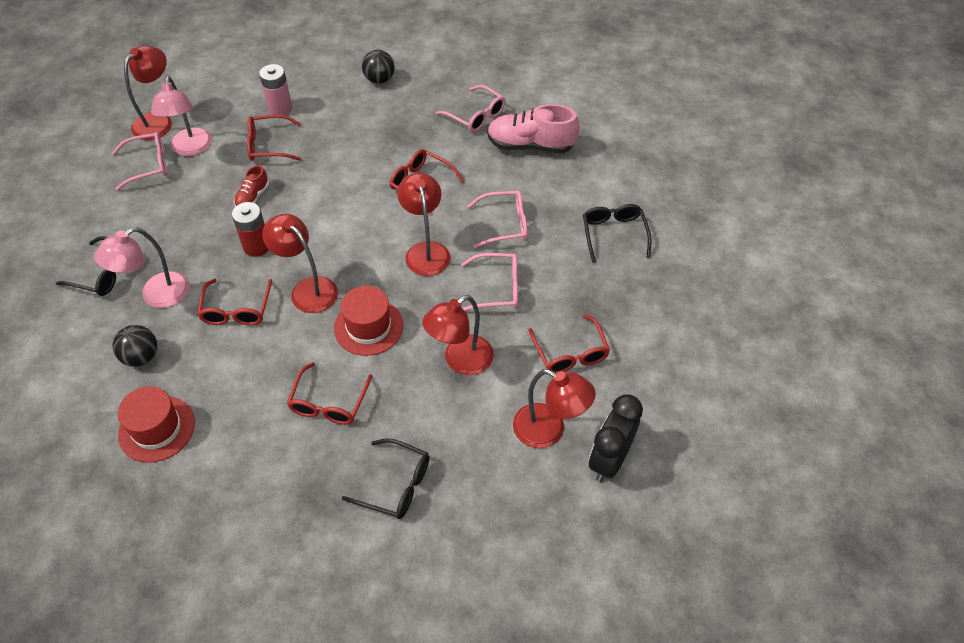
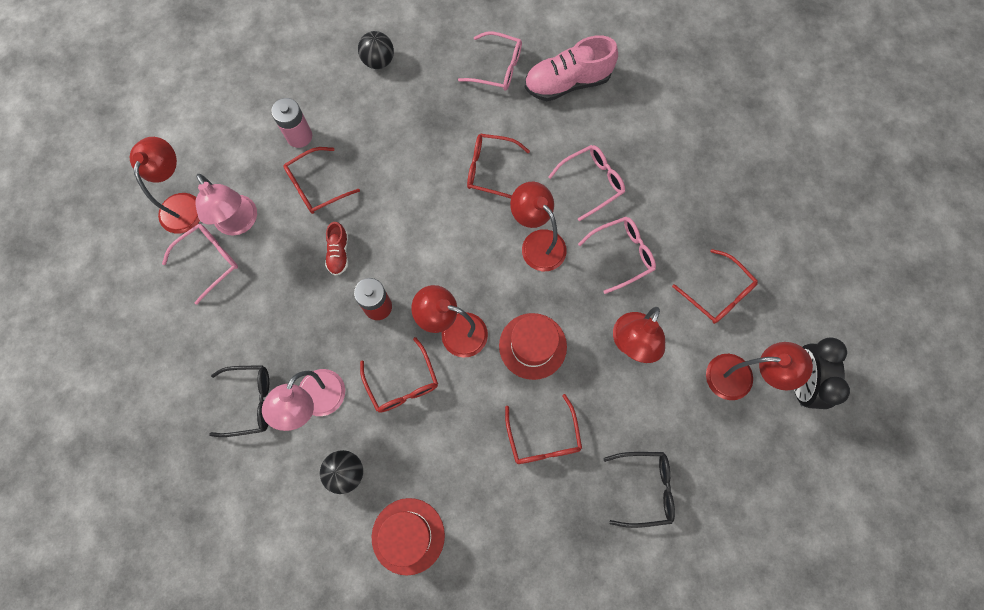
camera: 25 degrees left, 20 degrees up
black glasses [583,204,652,263] -> none

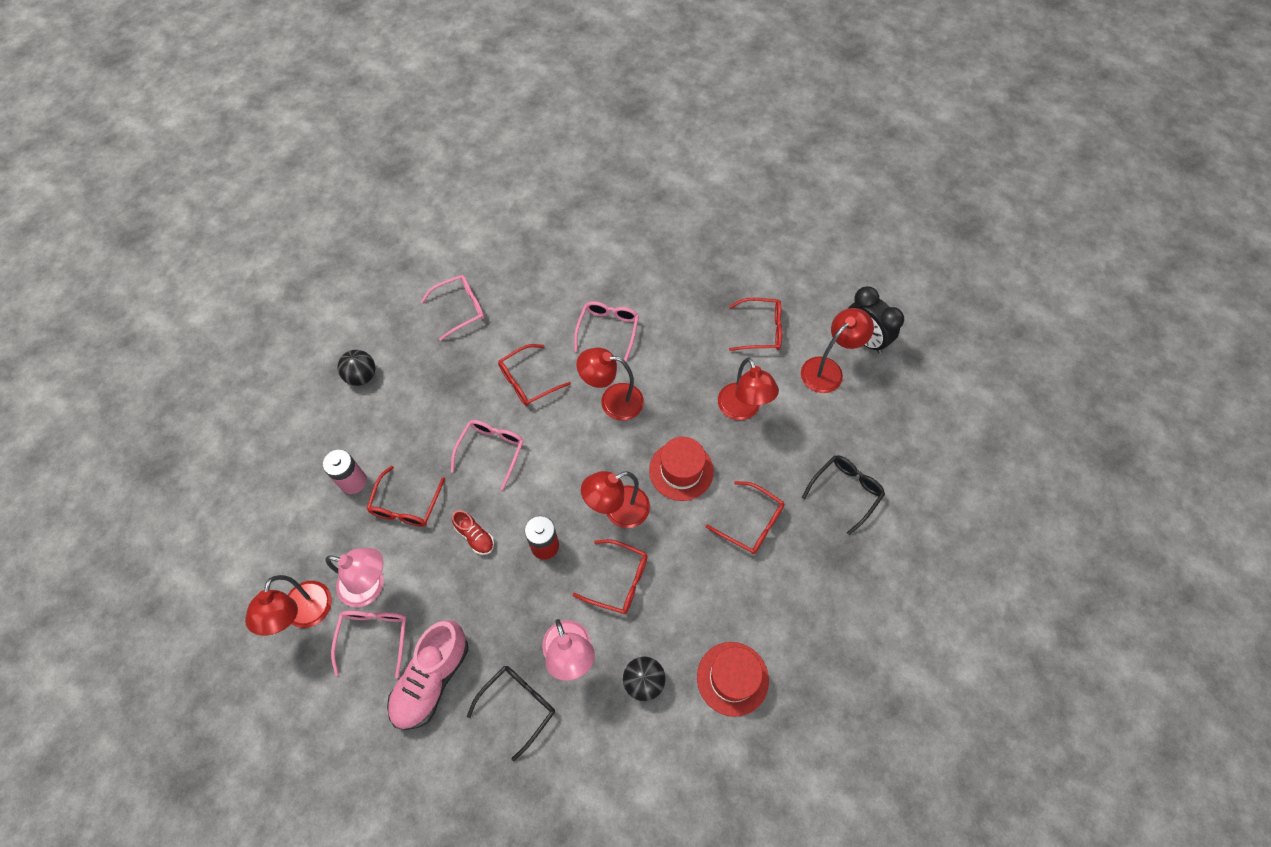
camera: 45 degrees left, 10 degrees down
red lamp [130,137,200,234] -> red lamp turned 135 degrees counterclockwise [245,575,332,635]
pink shoe [525,35,618,101] -> pink shoe moved to [387,620,468,730]
pink glasses [578,217,656,294] -> pink glasses moved to [451,420,524,490]

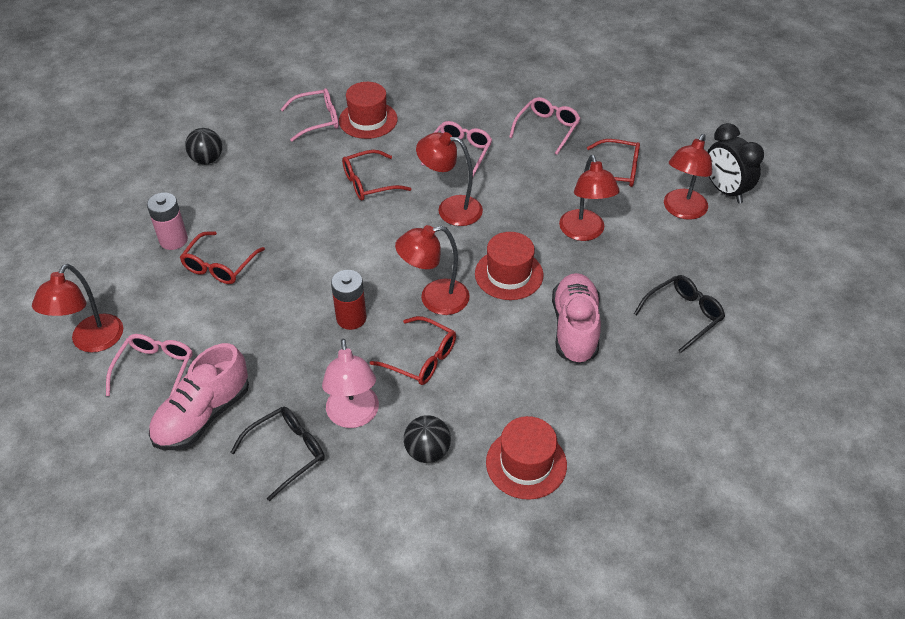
camera: 10 degrees right, 15 degrees down
pink lamp [325,548,384,607] -> none
pink glasses [451,420,524,490] -> pink glasses moved to [509,97,581,155]
red shoe [452,510,494,555] -> none
red glasses [706,481,785,554] -> pink shoe [552,273,601,364]
red lamp [801,308,874,393] -> red lamp turned 150 degrees clockwise [664,134,712,220]
none -> red hat [339,82,398,139]

